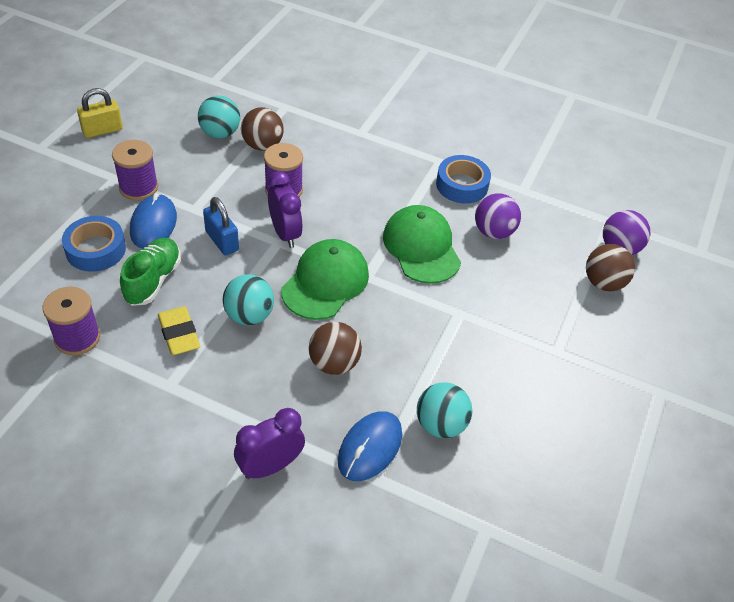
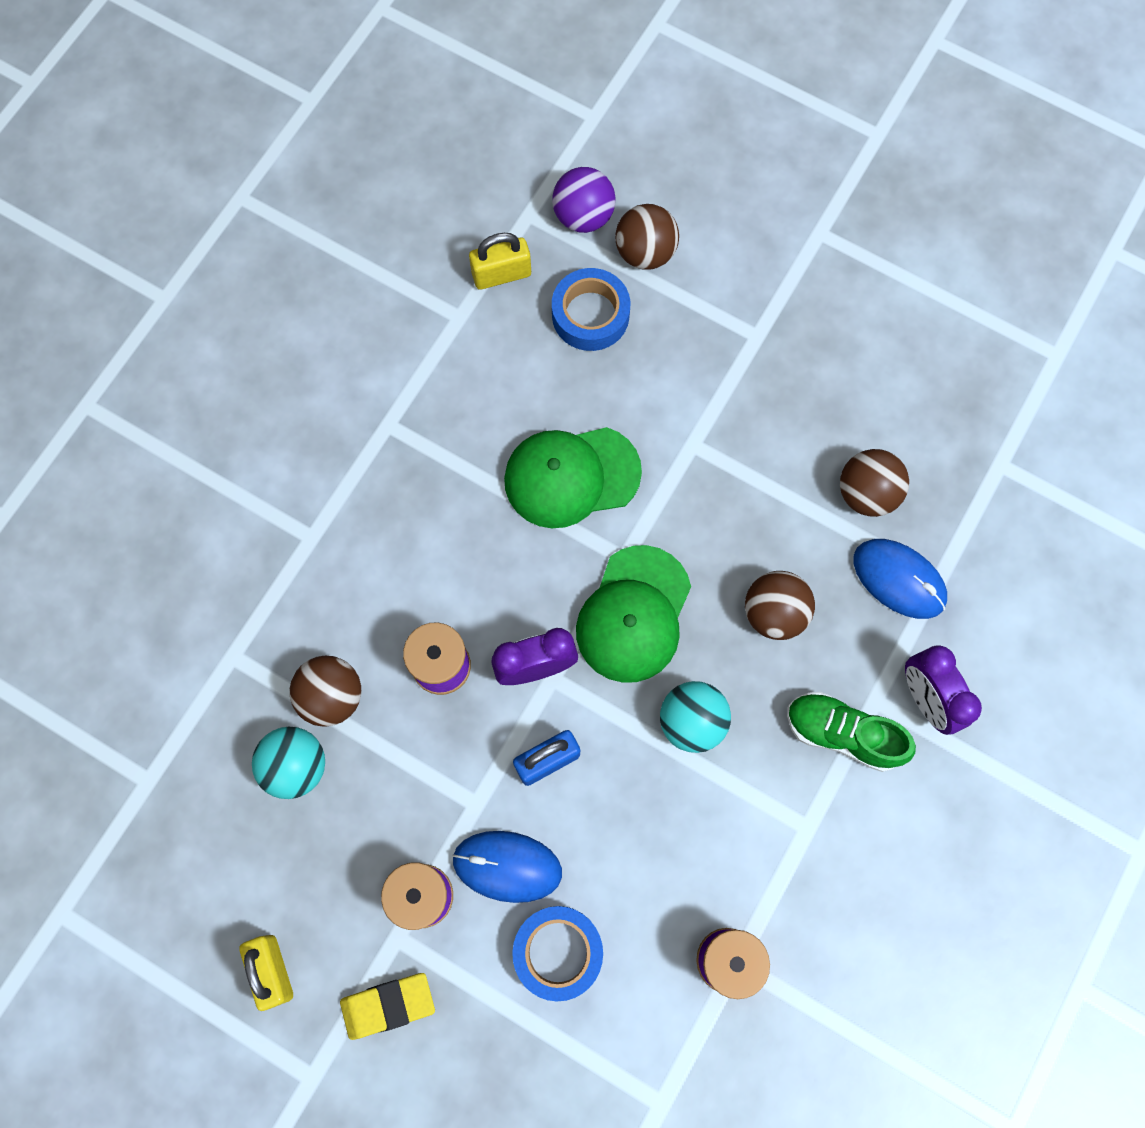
camera: 80 degrees left, 25 degrees up
green shoe [120,238,181,306] -> green shoe moved to [787,692,916,772]
yellow eraser [158,306,200,355] -> yellow eraser moved to [340,973,435,1040]
green cap [281,239,369,320] -> green cap turned 105 degrees counterclockwise [576,545,691,683]
turquoise ball [417,382,472,438] -> brown ball [840,449,909,517]
blue tape [436,155,491,203] -> blue tape moved to [552,268,630,351]
purple ball [475,193,521,239] -> none
none -> yellow padlock [469,233,531,290]

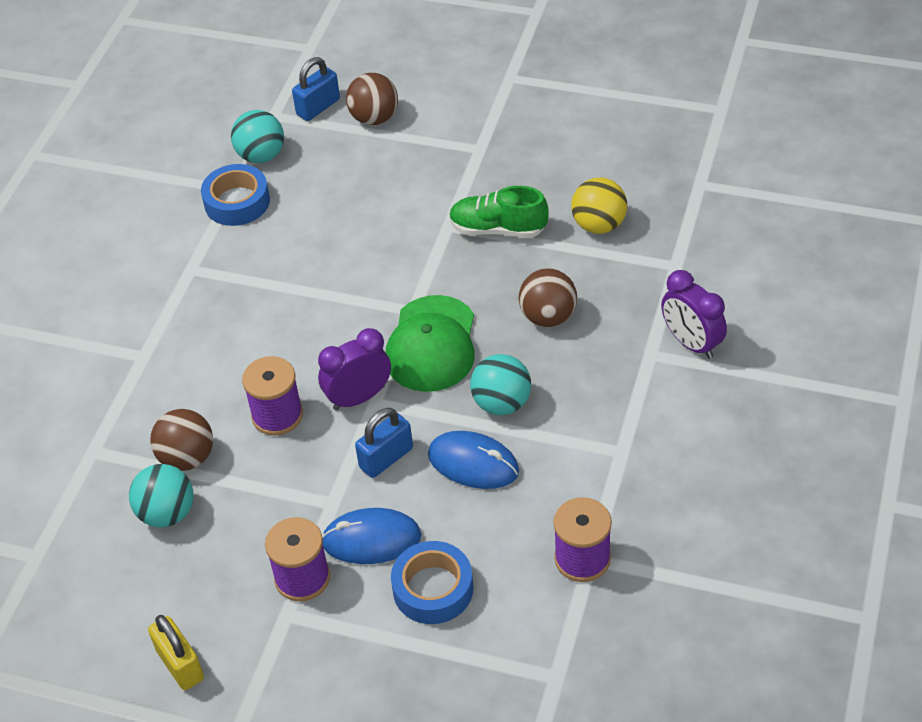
camera: 10 degrees left, 25 degrees down
yellow eraser [340,973,435,1040] -> none
yellow padlock [469,233,531,290] -> turquoise ball [231,110,284,163]
green cap [504,427,642,528] -> none
purple ball [552,167,616,233] -> blue padlock [292,57,340,121]
blue tape [552,268,630,351] -> blue tape moved to [201,164,270,226]
green shoe [787,692,916,772] -> green shoe moved to [449,186,549,238]
brown ball [840,449,909,517] -> yellow ball [571,178,627,234]
blue mouse [853,539,947,619] -> blue mouse moved to [428,431,519,489]

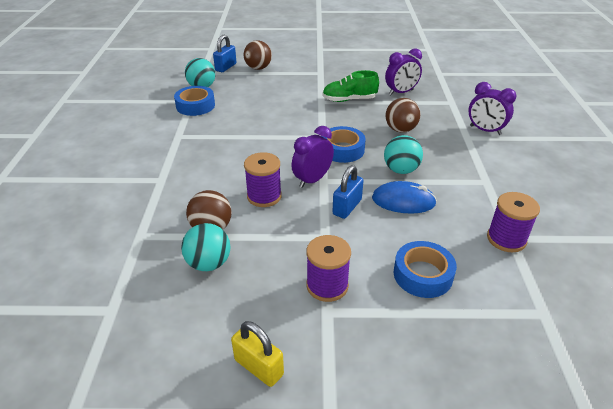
camera: 20 degrees left, 10 degrees down
blue mouse [322,508,421,564] -> none
green cap [386,295,475,392] -> blue tape [321,126,366,163]
yellow ball [571,178,627,234] -> purple clock [385,48,422,95]

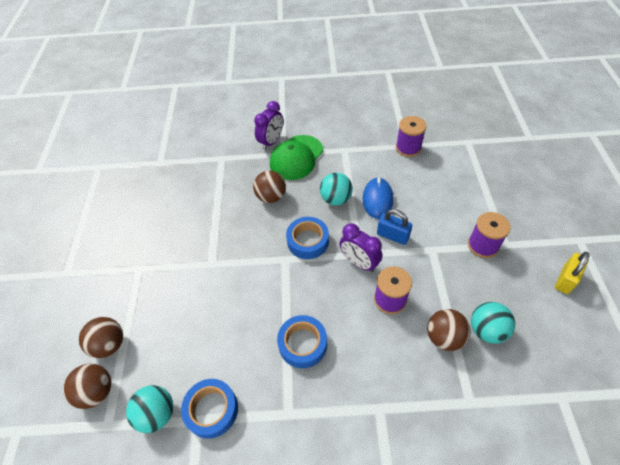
camera: 90 degrees left, 15 degrees up
blue padlock [213,35,236,72] -> brown ball [63,364,111,409]
green shoe [322,70,379,102] -> none
purple clock [385,48,422,95] -> none
blue tape [394,241,457,298] -> blue tape moved to [277,315,327,368]
none -> green cap [270,135,323,180]

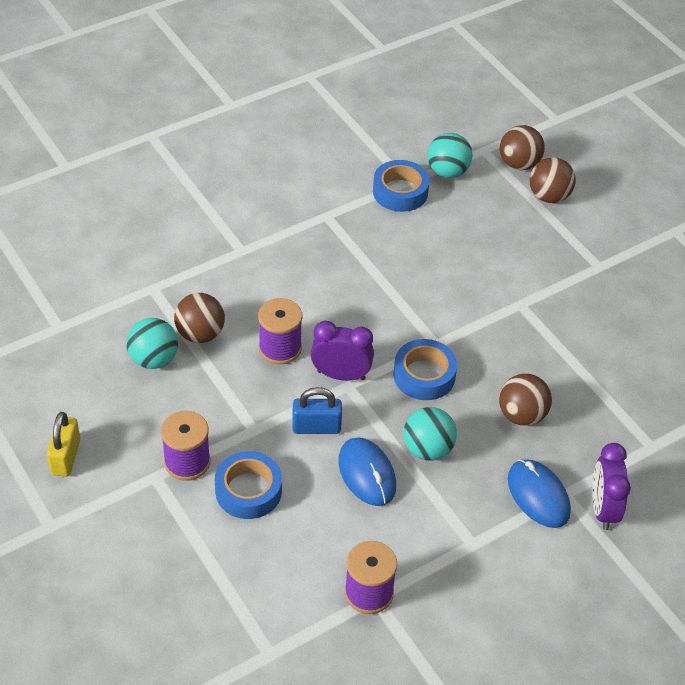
camera: 145 degrees right, 5 degrees down
green cap [270,135,323,180] -> blue mouse [508,459,571,528]
blue tape [277,315,327,368] -> blue tape moved to [215,451,282,519]

